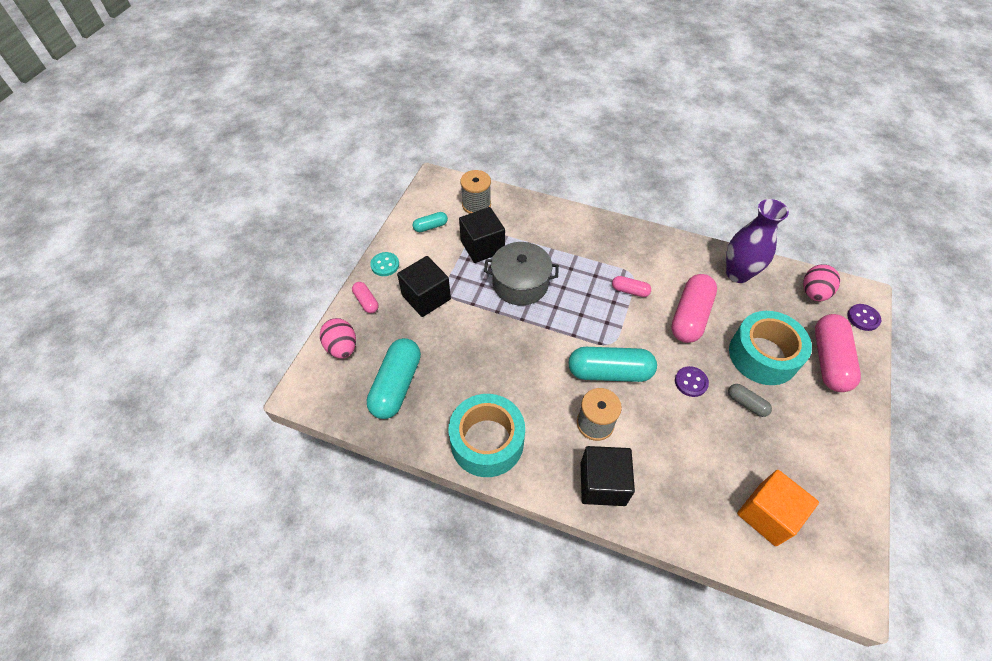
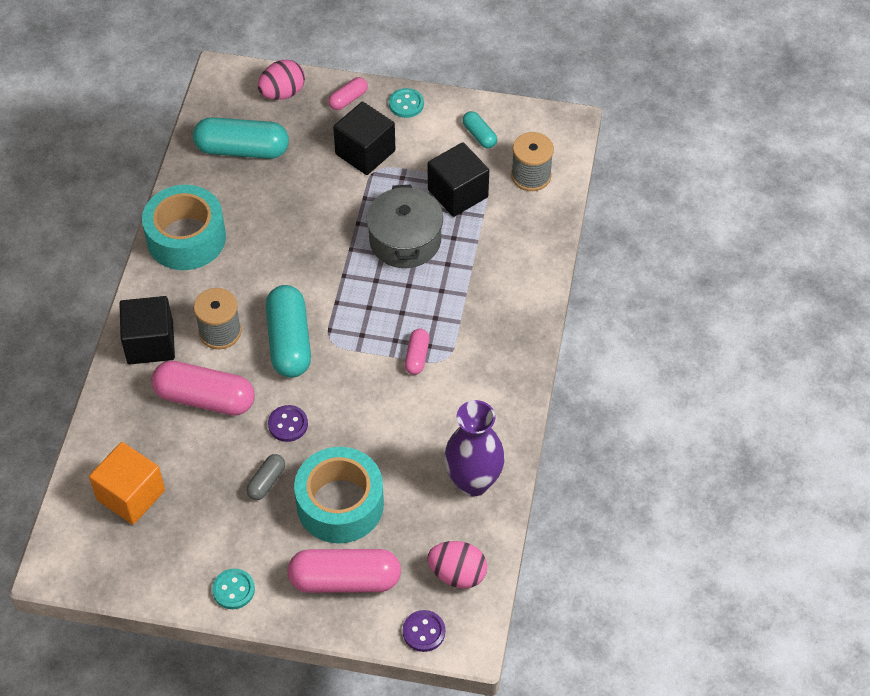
camera: 80 degrees right, 0 degrees up
pink capsule [671,274,717,343] -> pink capsule moved to [151,361,255,415]
none -> turquoise button [212,569,255,609]

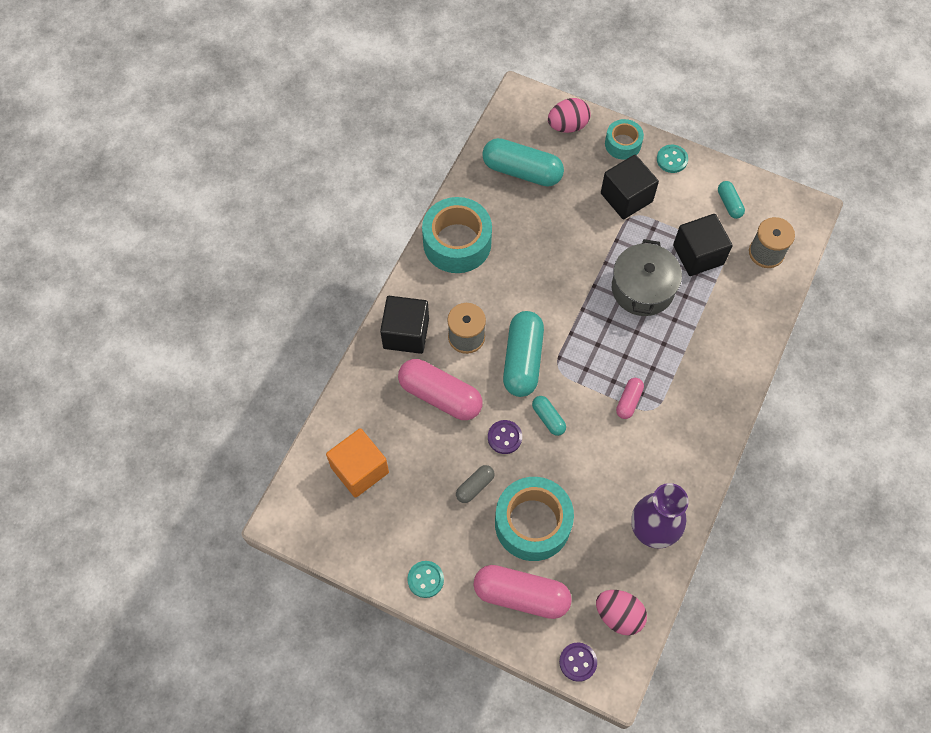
camera: 15 degrees right, 10 degrees up
pink capsule [328,77,368,110] -> turquoise tape [605,119,644,160]
none -> turquoise capsule [532,396,566,436]

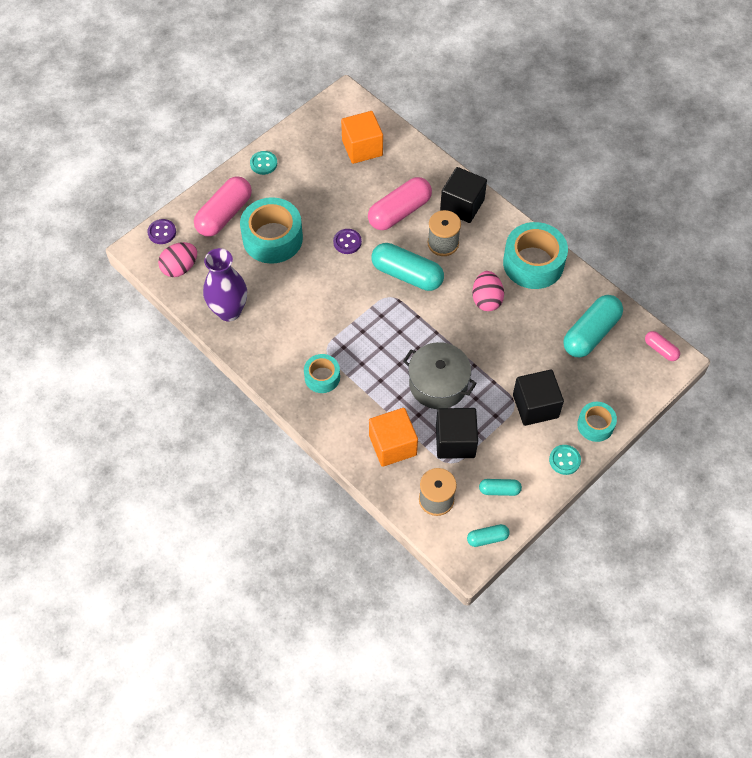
camera: 110 degrees right, 5 degrees down
grey capsule [456,465,495,503] -> none
turquoise capsule [532,396,566,436] -> turquoise capsule moved to [467,524,510,547]
pink egg [548,98,590,133] -> pink egg moved to [472,271,504,311]
pink capsule [616,378,644,419] -> pink capsule moved to [645,331,680,361]
none -> turquoise tape [304,354,340,393]
none -> orange cube [369,408,418,467]

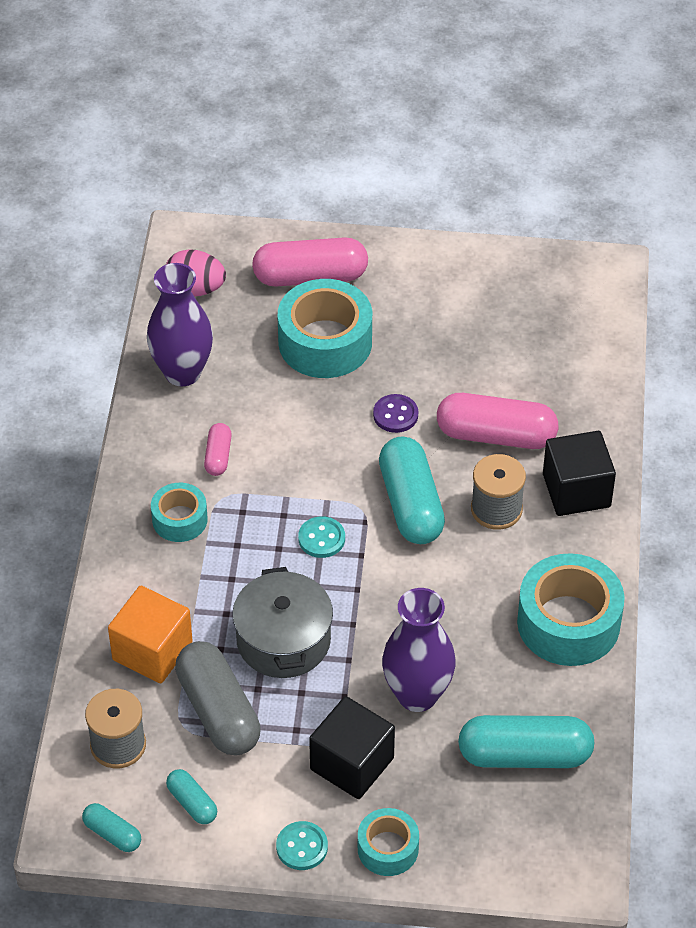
camera: 50 degrees right, 10 degrees down
purple button [147,219,176,244] -> none
turquoise button [250,151,277,175] -> turquoise button moved to [298,516,345,558]
orange cube [341,111,383,164] -> none
black cube [436,408,478,459] -> grey capsule [175,641,261,755]
pink egg [472,271,504,311] -> none
pink capsule [645,331,680,361] -> pink capsule moved to [204,423,232,476]
none -> purple vase [382,588,456,712]

